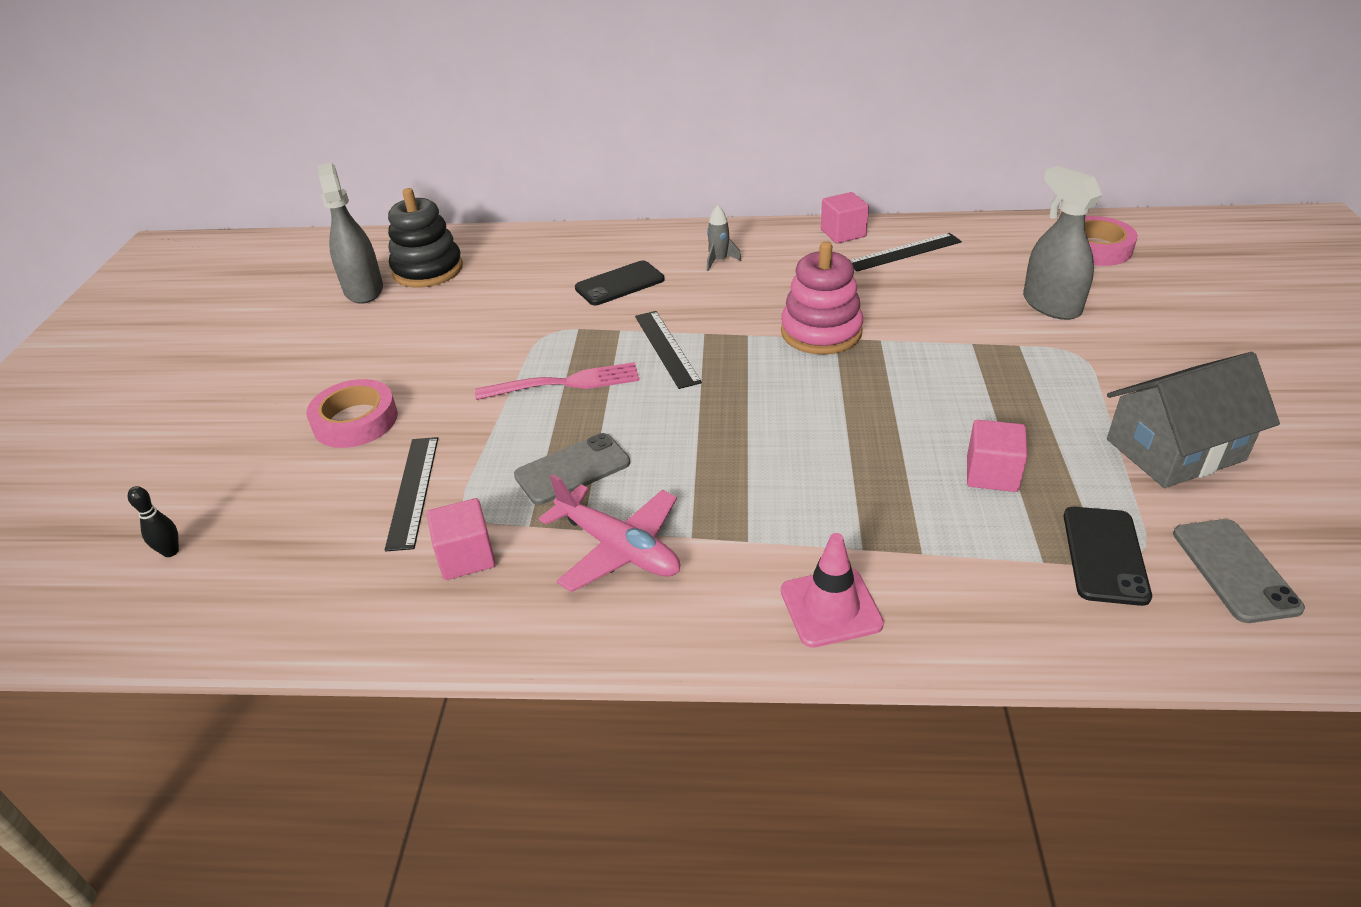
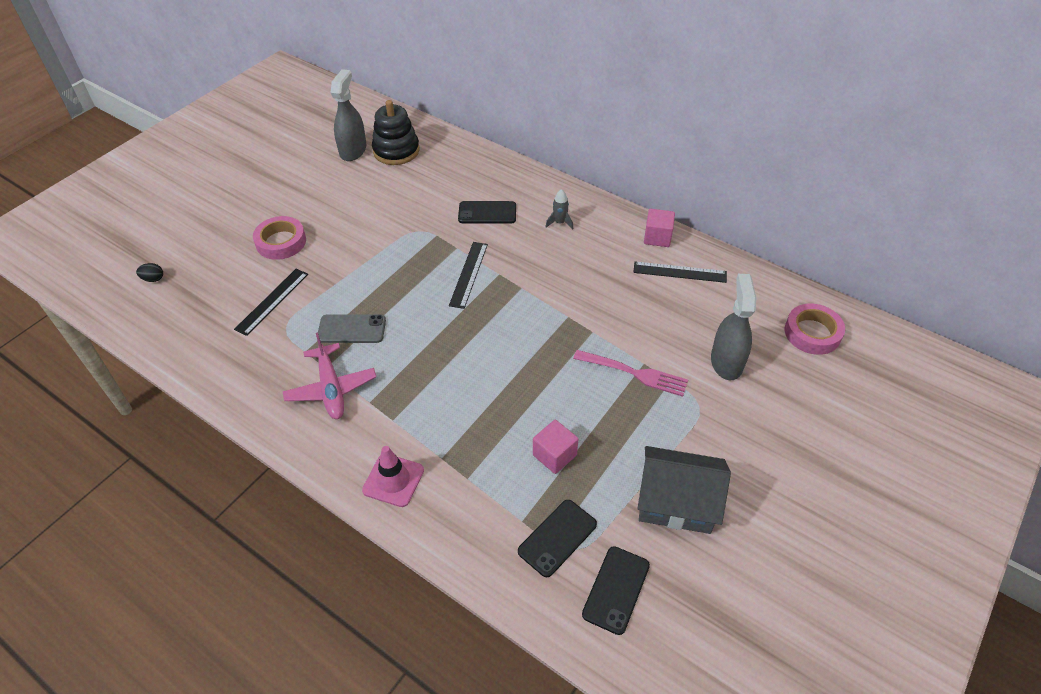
camera: 30 degrees right, 10 degrees up
black bowling pin [128,486,179,557] -> black egg [136,263,163,282]
pink cube [427,498,496,580] -> none
pink fork [475,362,639,400] -> pink fork moved to [573,350,688,397]
pink stacking toy [781,241,863,355] -> none
grey phone [1173,519,1305,623] -> black phone [582,546,650,635]

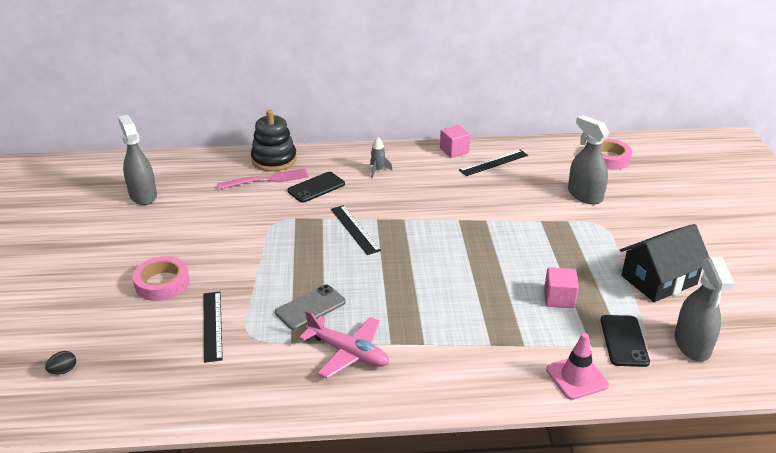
camera: 40 degrees left, 15 degrees down
pink traffic cone [362,446,424,507] -> pink traffic cone moved to [546,333,609,400]
black stacking toy [372,100,419,165] -> black stacking toy moved to [251,110,297,171]
pink fork [573,350,688,397] -> pink fork moved to [218,168,309,189]
black phone [582,546,650,635] -> grey spray bottle [675,257,735,361]
grey house [637,446,731,534] -> black house [620,224,710,302]

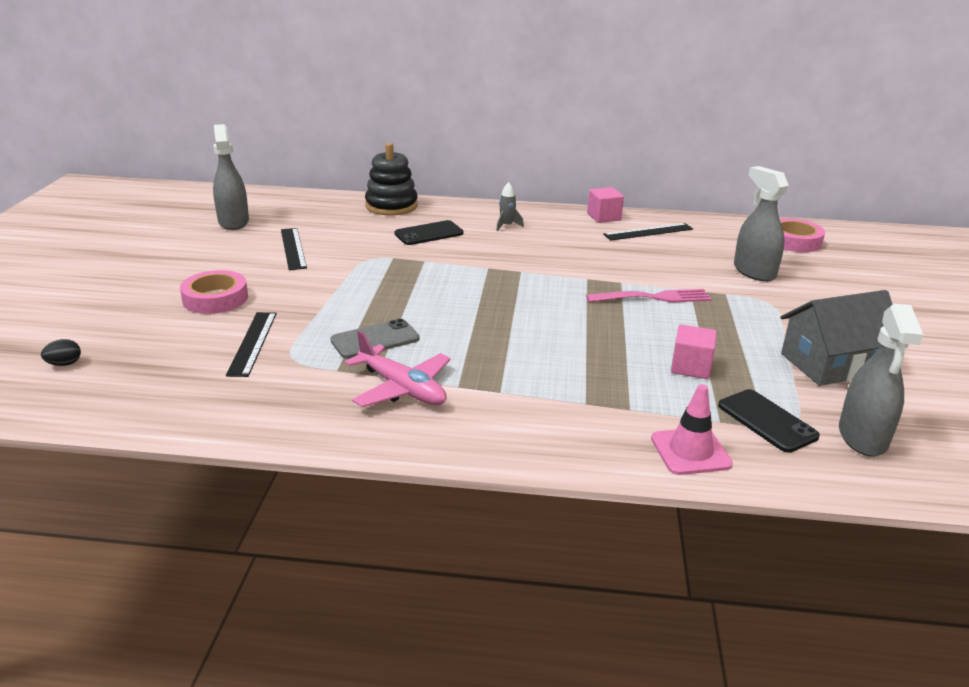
camera: 10 degrees right, 5 degrees down
pink fork [218,168,309,189] -> pink fork moved to [586,289,712,303]
black ruler [331,205,381,255] -> black ruler moved to [281,228,307,270]
black phone [601,315,650,367] -> black phone turned 45 degrees counterclockwise [718,389,820,453]
black house [620,224,710,302] -> grey house [780,290,893,386]

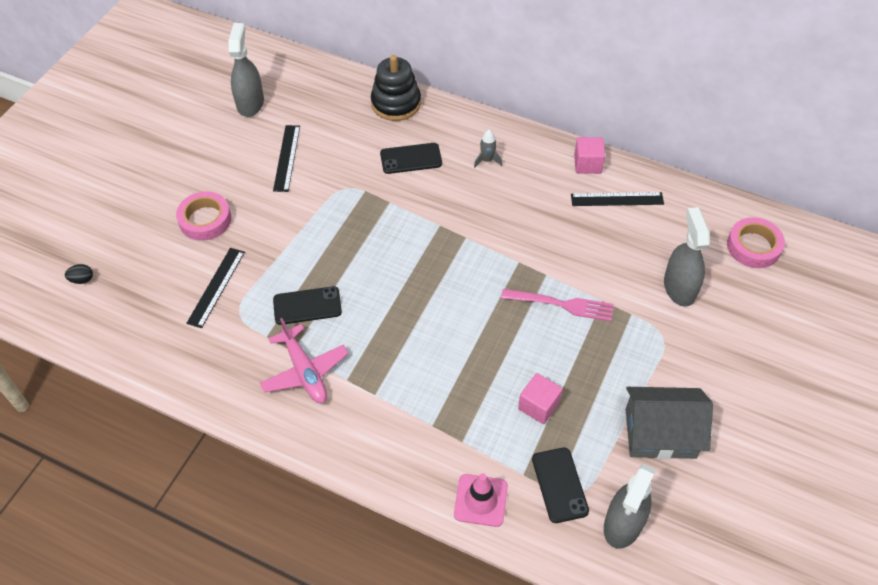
camera: 20 degrees right, 25 degrees up
grey phone [330,319,419,359] -> black phone [273,286,342,325]

